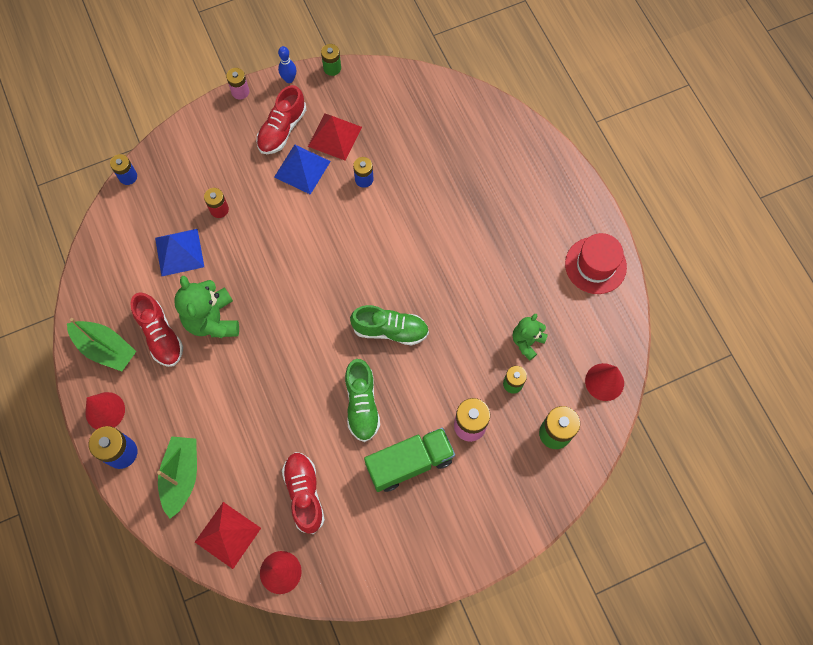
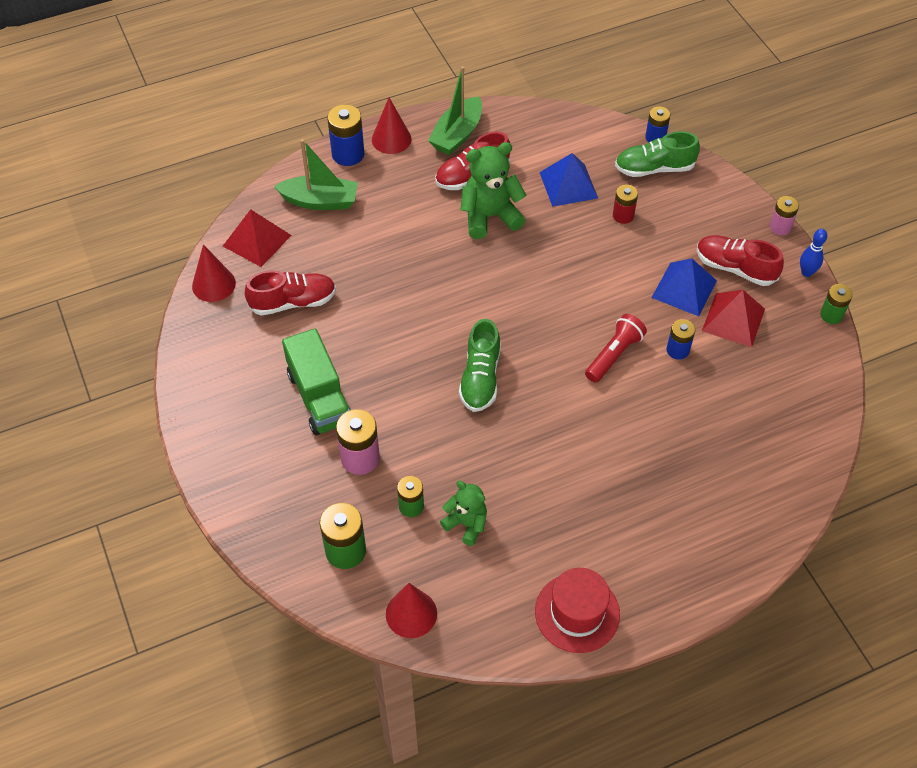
camera: 90 degrees right, 15 degrees down
green shoe [345,359,380,442] -> green shoe moved to [615,131,700,177]
none -> red flashlight [585,314,647,383]

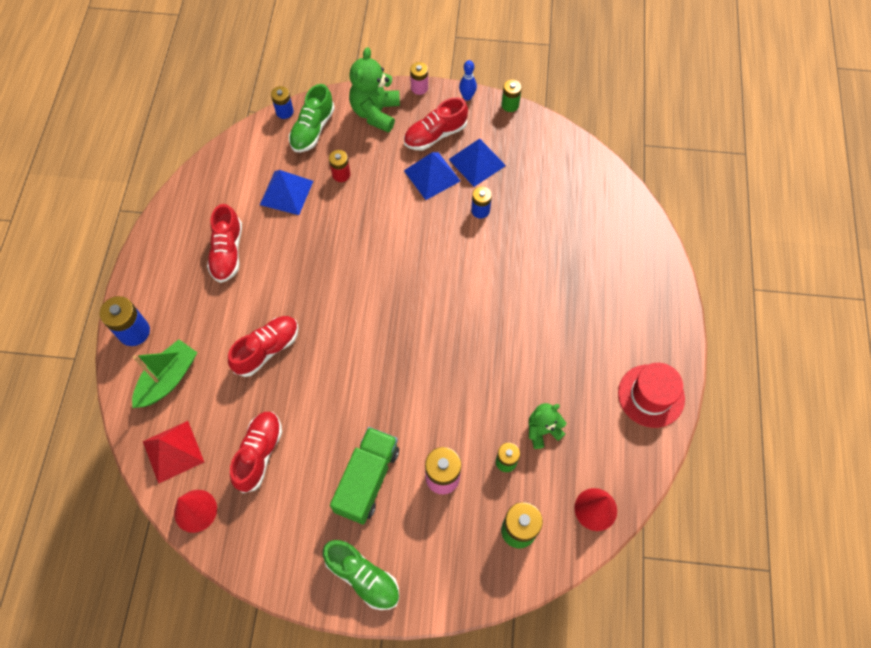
camera: 60 degrees left, 10 degrees up
green truck [282,328,351,435] -> green truck turned 75 degrees counterclockwise [330,427,399,525]
red cone [372,98,412,154] -> none
green boat [428,66,482,155] -> none
green shoe [459,319,501,412] -> green shoe moved to [323,540,399,610]
green teddy bear [461,142,526,239] -> green teddy bear moved to [349,47,400,132]
red flashlight [585,314,647,383] -> none
red pyramid [702,290,765,347] -> blue pyramid [449,139,506,187]
none -> red shoe [228,316,299,377]

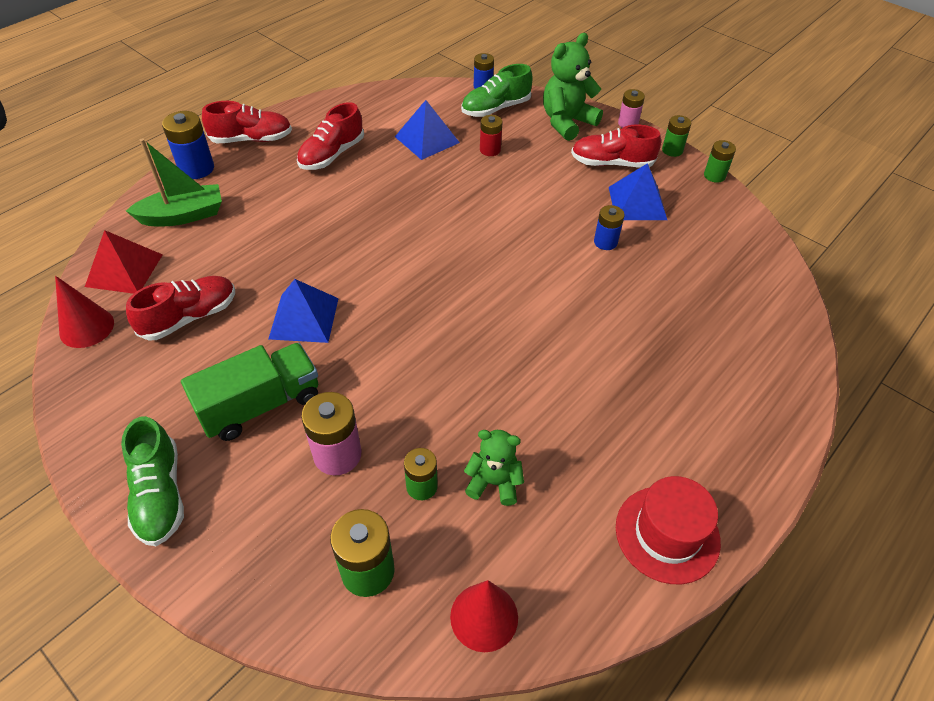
camera: 35 degrees right, 15 degrees down
red shoe [228,316,299,377] -> red shoe moved to [202,101,292,143]
blue pyramid [404,152,460,200] -> blue pyramid moved to [269,279,339,343]
blue bowling pin [459,60,477,101] -> green battery [662,115,691,157]

